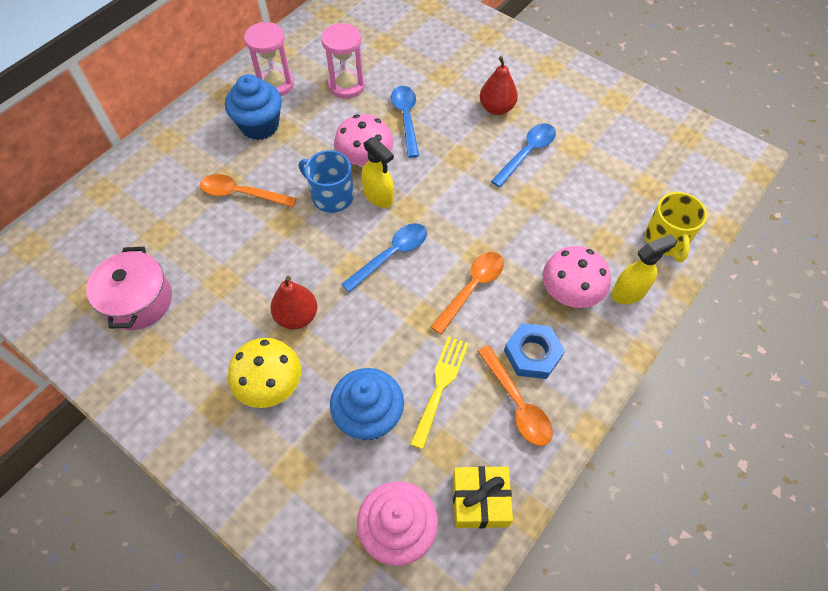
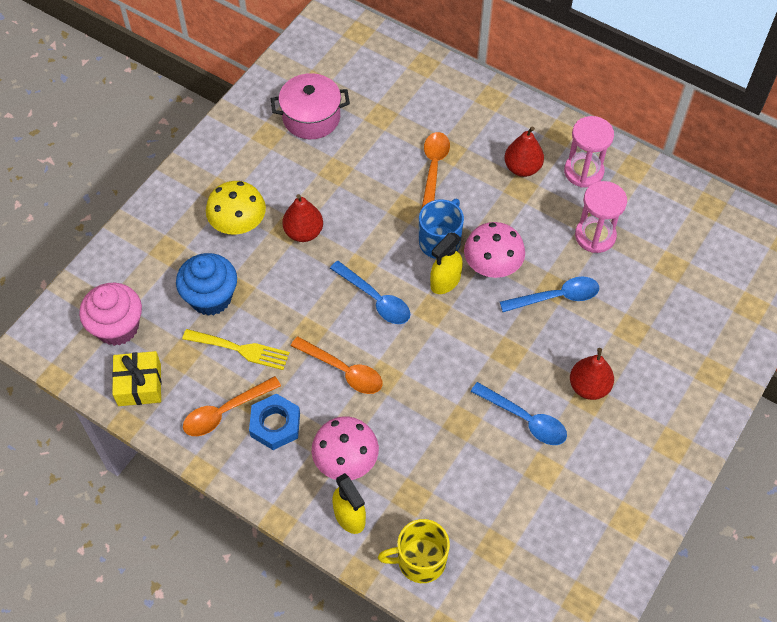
camera: 85 degrees right, 0 degrees up
blue cupcake [225,74,282,140] -> red pear [504,127,544,177]

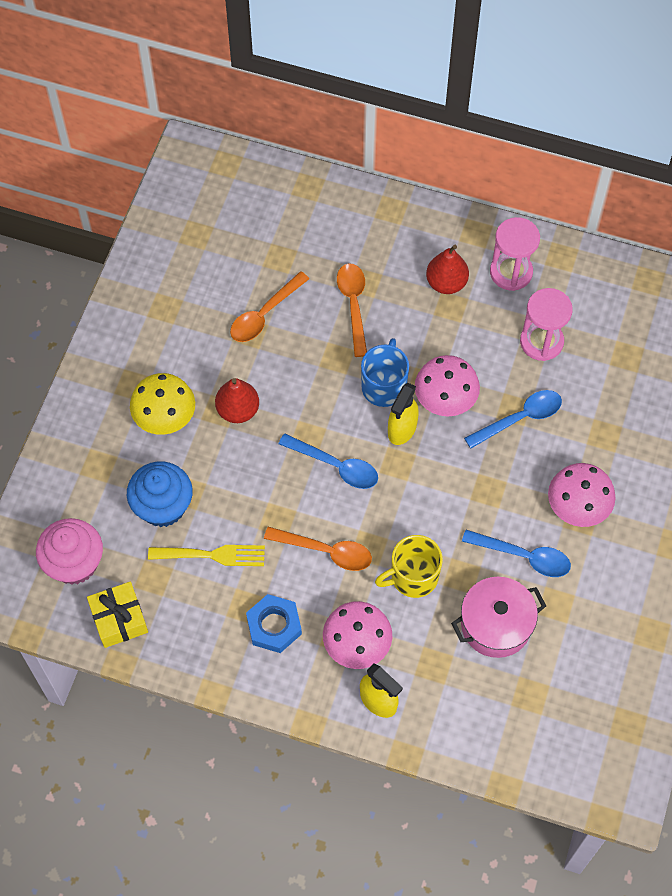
camera: 15 degrees left, 5 degrees up
orange spoon [183,376,281,436] -> orange spoon moved to [230,271,309,342]
pink pot [271,73,350,139] -> pink pot moved to [451,577,546,658]
yellow mug [378,519,450,583] -> yellow mug moved to [375,535,443,598]
red pear [570,348,614,400] -> pink mushroom [548,463,616,527]

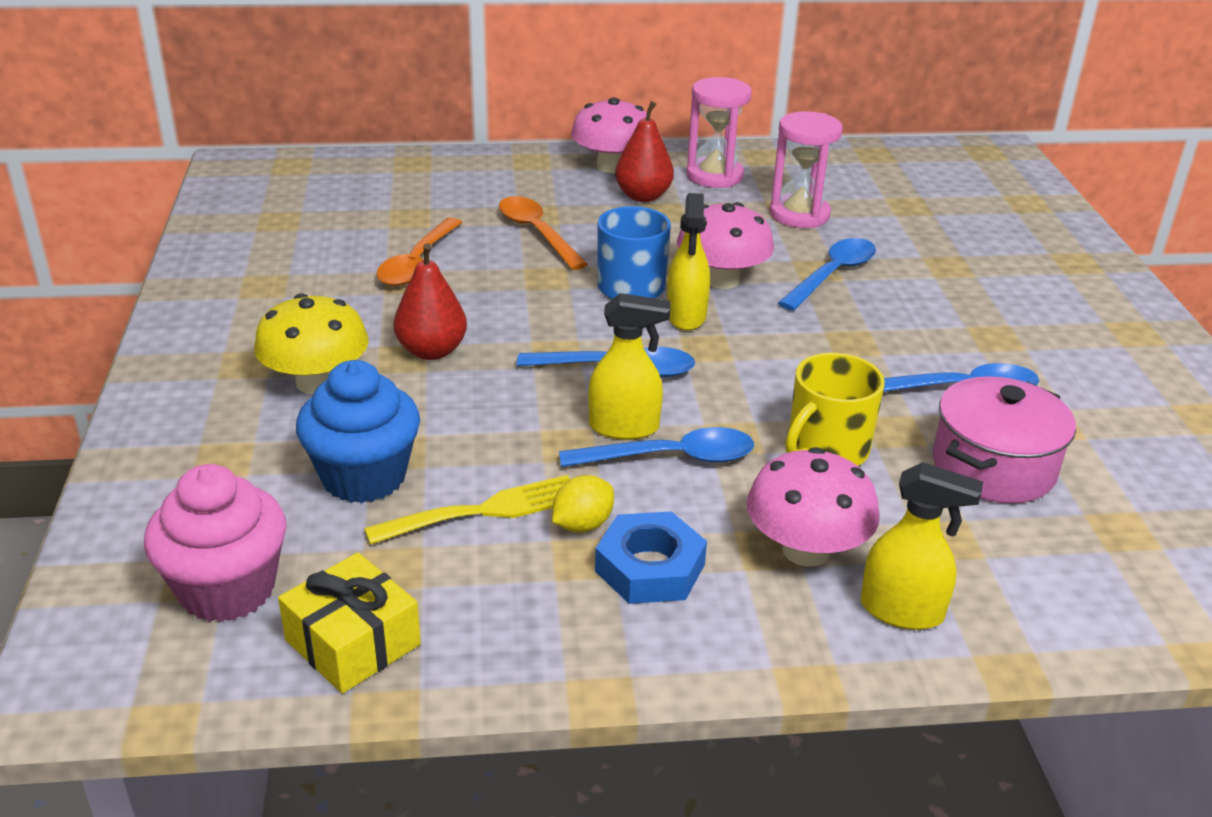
camera: 25 degrees left, 30 degrees down
orange spoon [264,527,372,571] -> blue spoon [559,427,754,467]
pink mushroom [548,463,616,527] -> pink mushroom moved to [571,98,647,173]
none -> yellow lemon [552,475,614,533]
none -> yellow spray bottle [588,293,671,440]

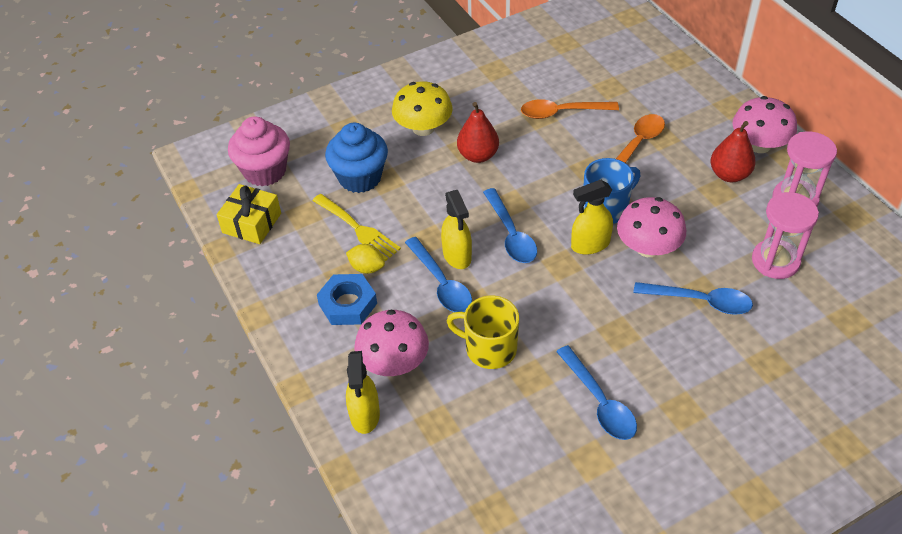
camera: 70 degrees right, 15 degrees up
pink pot [933,376,1076,504] -> none

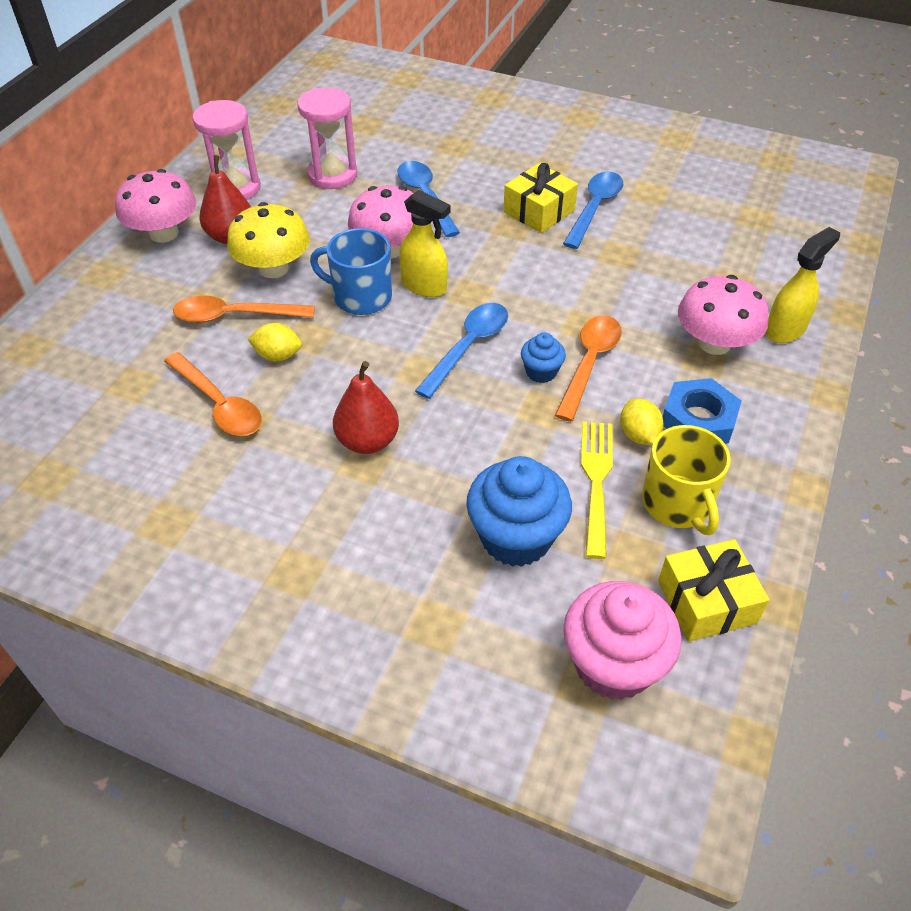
camera: 130 degrees left, 0 degrees up
yellow mushroom [392,81,453,136] -> yellow mushroom moved to [227,202,310,278]
blue spoon [405,237,472,312] -> orange spoon [555,315,622,421]
yellow spray bottle [441,190,472,269] -> blue cupcake [521,333,566,383]
yellow mug [447,296,519,369] -> yellow mug moved to [642,425,731,535]
none -> yellow lemon [248,323,302,361]
none -> yellow gift [503,163,578,233]

